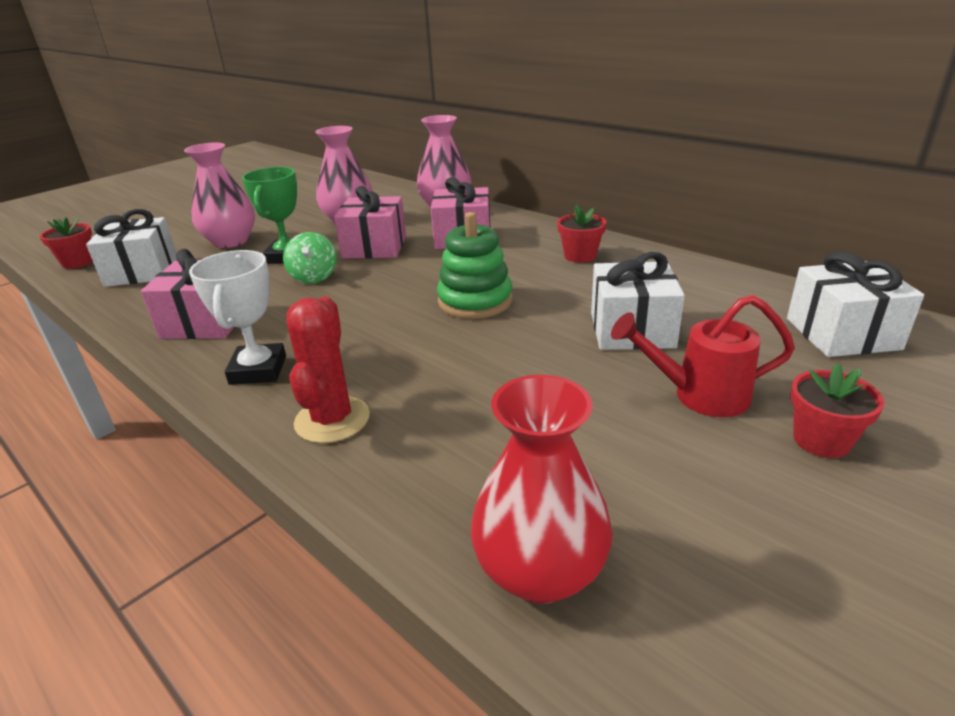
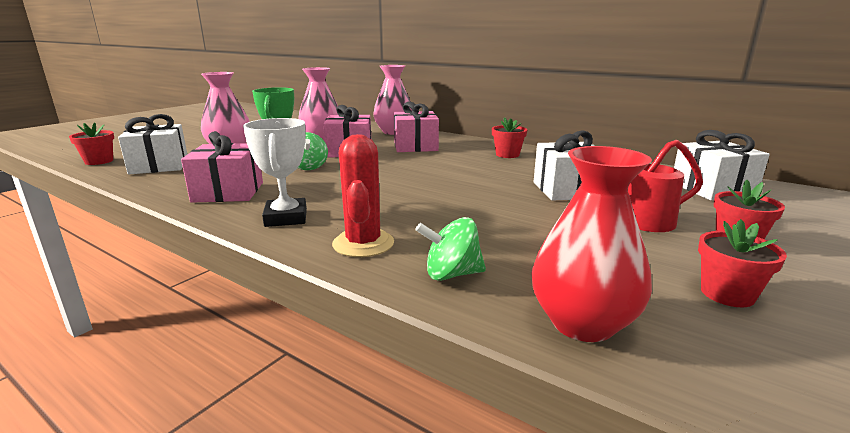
camera: 10 degrees left, 10 degrees down
green stacking toy [437,212,513,319] -> none
none -> green spinning top [415,217,486,281]
none -> red flower pot [698,219,787,307]

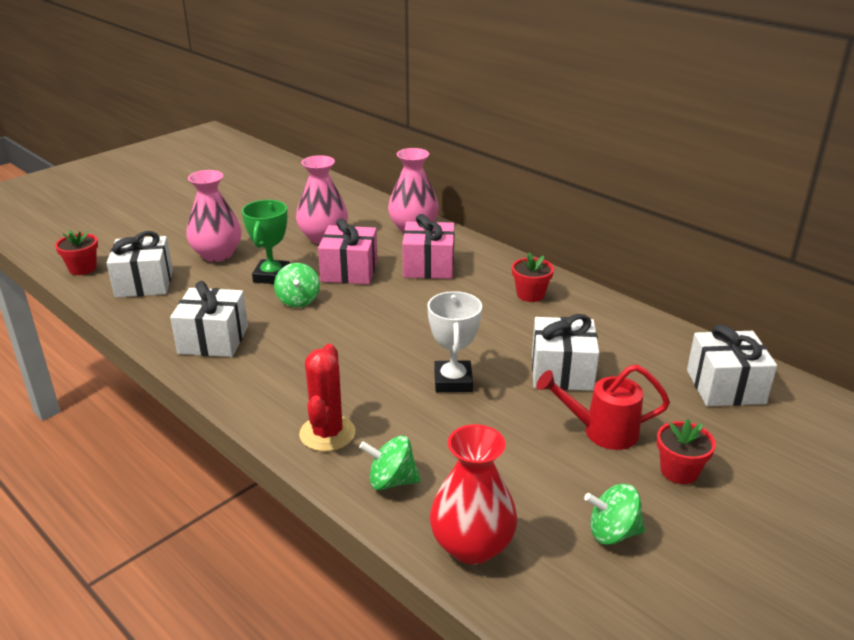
camera: 10 degrees right, 10 degrees up
pink gift [181,131,263,203] -> white gift [170,281,248,357]
white trophy [243,118,307,227] -> white trophy moved to [427,291,482,392]
red flower pot [698,219,787,307] -> green spinning top [584,484,645,545]

